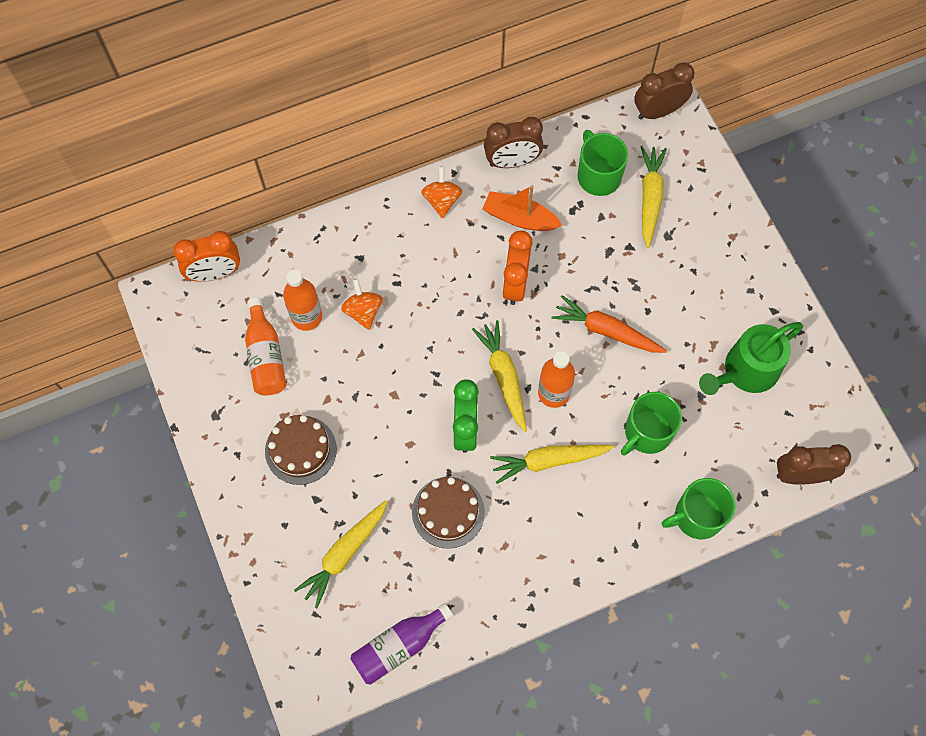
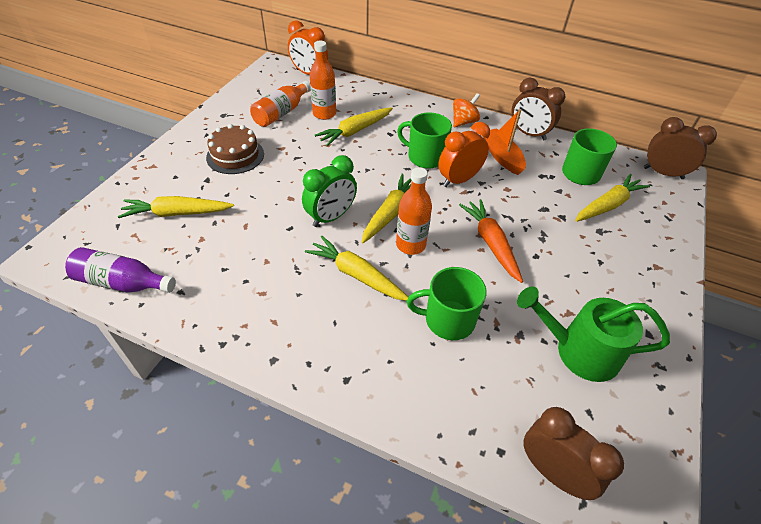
camera: 45 degrees right, 20 degrees down
orange spinning top [341,279,383,330] -> yellow carrot [315,107,393,146]
brown cake [412,477,485,549] -> none
green mug [662,478,736,539] -> green mug moved to [397,113,452,169]

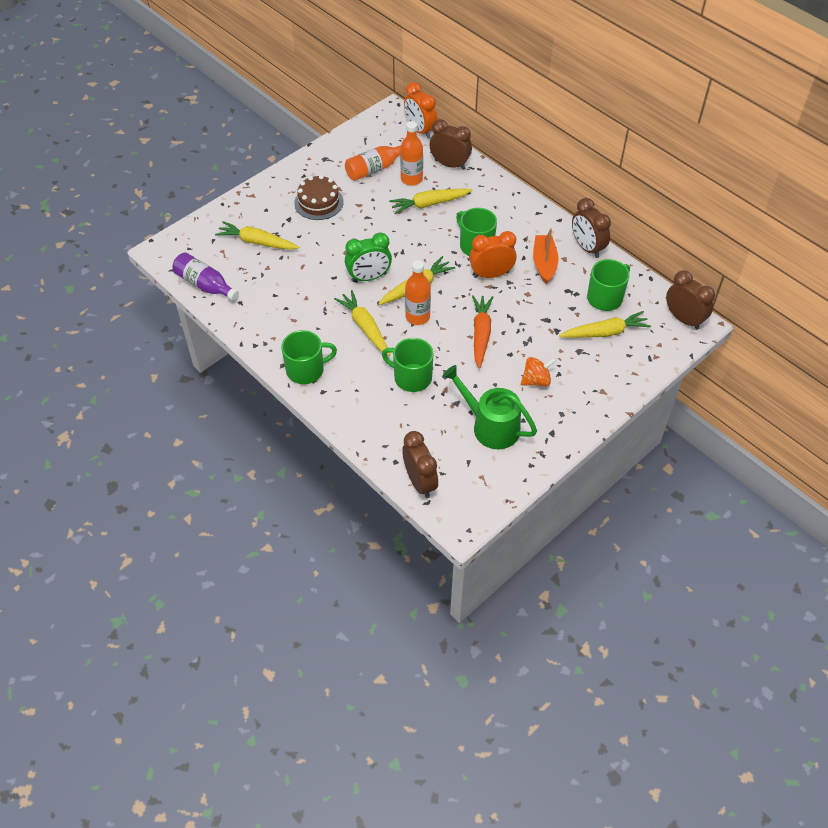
camera: 25 degrees right, 5 degrees up
orange spinning top [453,93,480,127] -> orange spinning top moved to [521,357,557,386]
none -> green mug [281,330,337,384]
none -> brown clock [429,119,472,170]

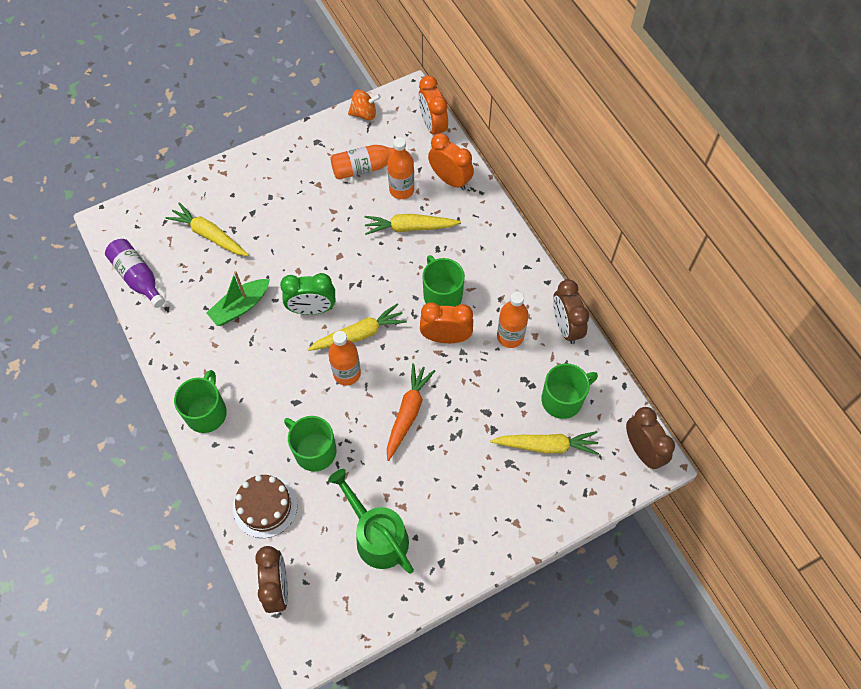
camera: 15 degrees right, 10 degrees up
green mug [281,330,337,384] -> green mug turned 75 degrees counterclockwise [174,370,227,433]
brown cake [294,175,344,220] -> brown cake moved to [233,475,298,538]
yellow carrot [334,290,391,356] -> none
brown clock [429,119,472,170] -> orange clock [428,133,474,190]
orange spinning top [521,357,557,386] -> orange spinning top moved to [348,90,381,120]
orange boat [533,228,559,284] -> orange bottle [497,292,529,348]
none -> green boat [206,271,270,326]

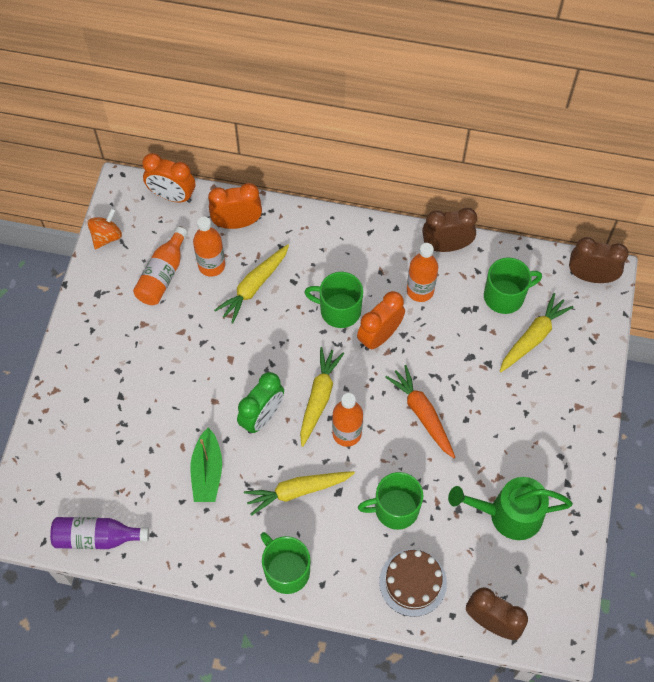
camera: 50 degrees left, 0 degrees up
yellow carrot [166,202,249,256] -> yellow carrot moved to [244,471,355,516]
green mug [542,363,598,419] -> green mug turned 60 degrees clockwise [484,258,542,314]
brown clock [553,279,589,344] -> brown clock turned 150 degrees clockwise [422,208,477,252]

